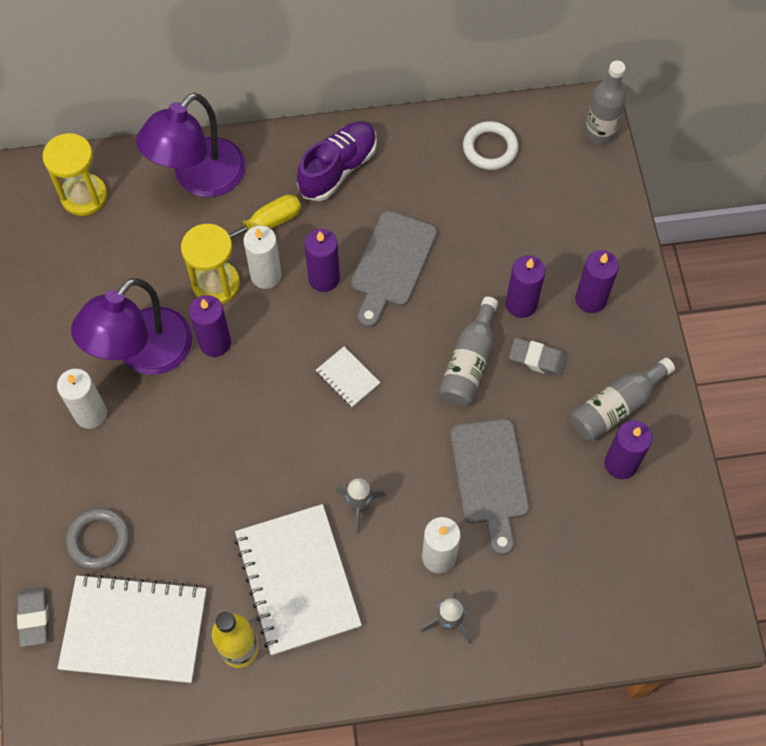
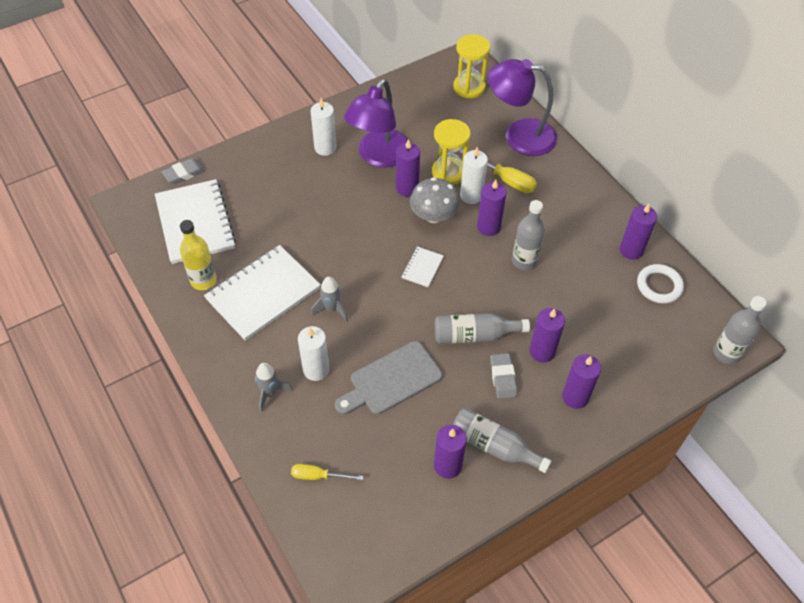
camera: 65 degrees right, 10 degrees down
grey ring [66,508,130,570] -> none
purple lamp [71,278,192,375] -> purple lamp turned 75 degrees counterclockwise [344,79,408,167]
purple shoe [297,121,377,201] -> none
grey cutting board [351,211,437,328] -> grey bottle [512,200,545,270]
none -> yellow screwdriver [291,464,363,480]
none -> grey mushroom [410,177,460,223]
none -> purple candle [620,204,657,260]

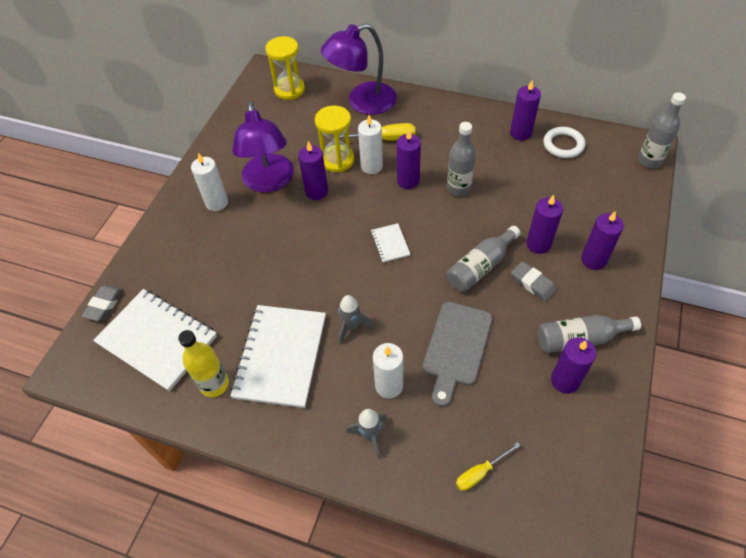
camera: 35 degrees left, 0 degrees up
grey mushroom [410,177,460,223] -> none

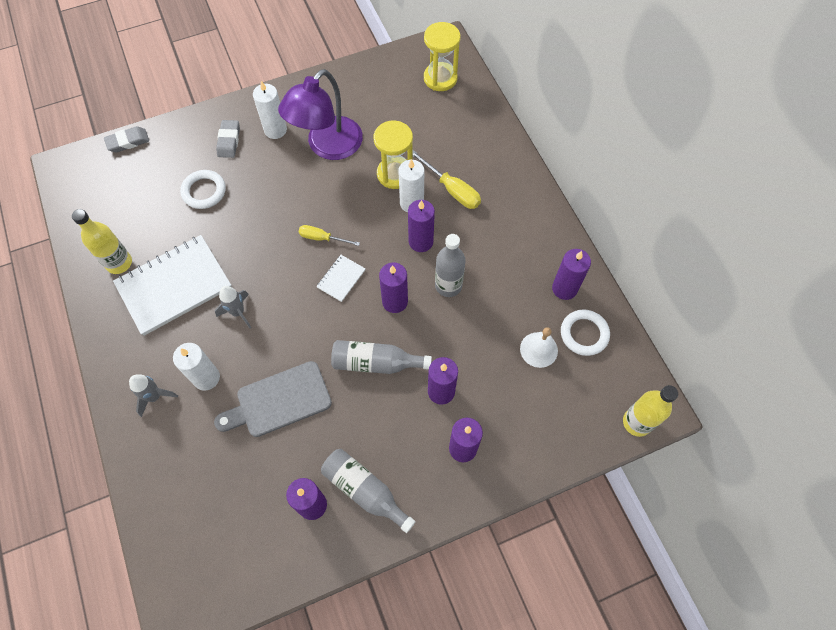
camera: 45 degrees right, 10 degrees up
white notebook [93,289,217,391] -> none
purple candle [298,141,328,200] -> purple candle moved to [379,262,408,313]
purple lamp [321,23,397,115] -> none
yellow screwdriver [456,442,521,491] -> yellow screwdriver moved to [299,225,360,246]
grey eraser [511,261,557,301] -> grey eraser moved to [216,120,240,158]
grey bottle [638,92,686,168] -> yellow bottle [623,385,678,437]
none -> white ring [180,170,226,209]
none -> white bell [520,327,558,368]

